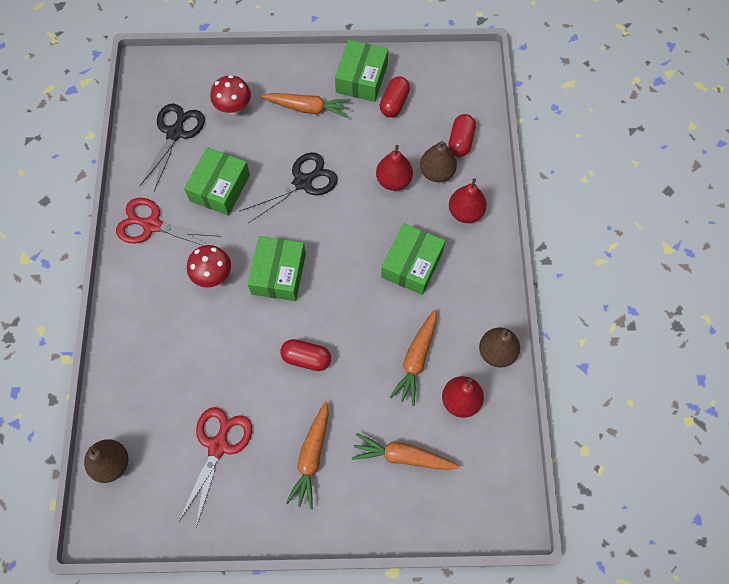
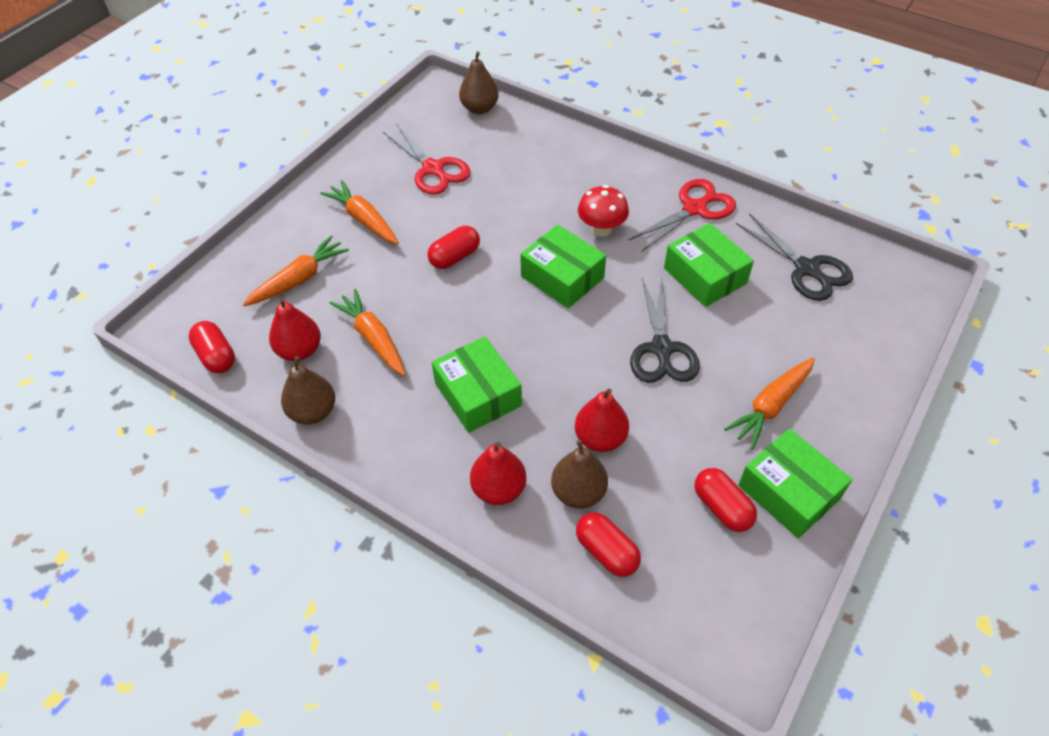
camera: 125 degrees right, 15 degrees down
red mushroom [210,75,251,114] -> none
none -> red capsule [189,321,235,373]

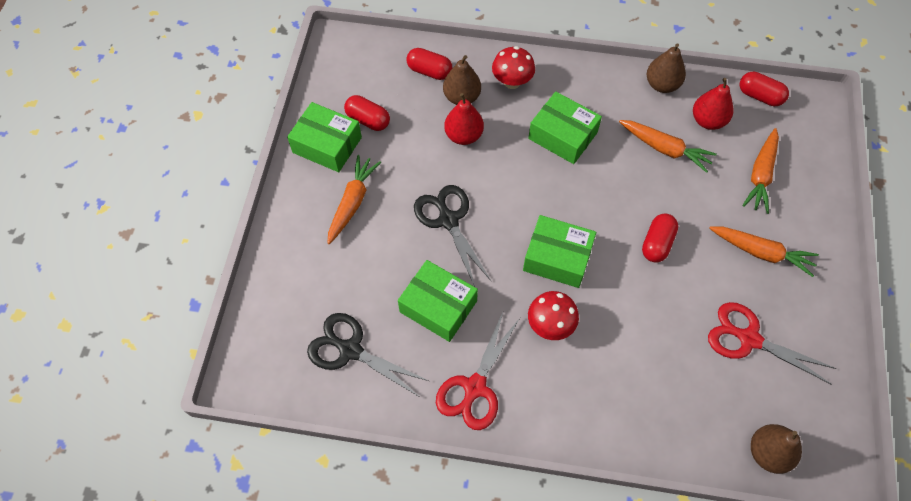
camera: 155 degrees right, 10 degrees up
red pear [470,442,526,505] -> red mushroom [492,46,535,89]

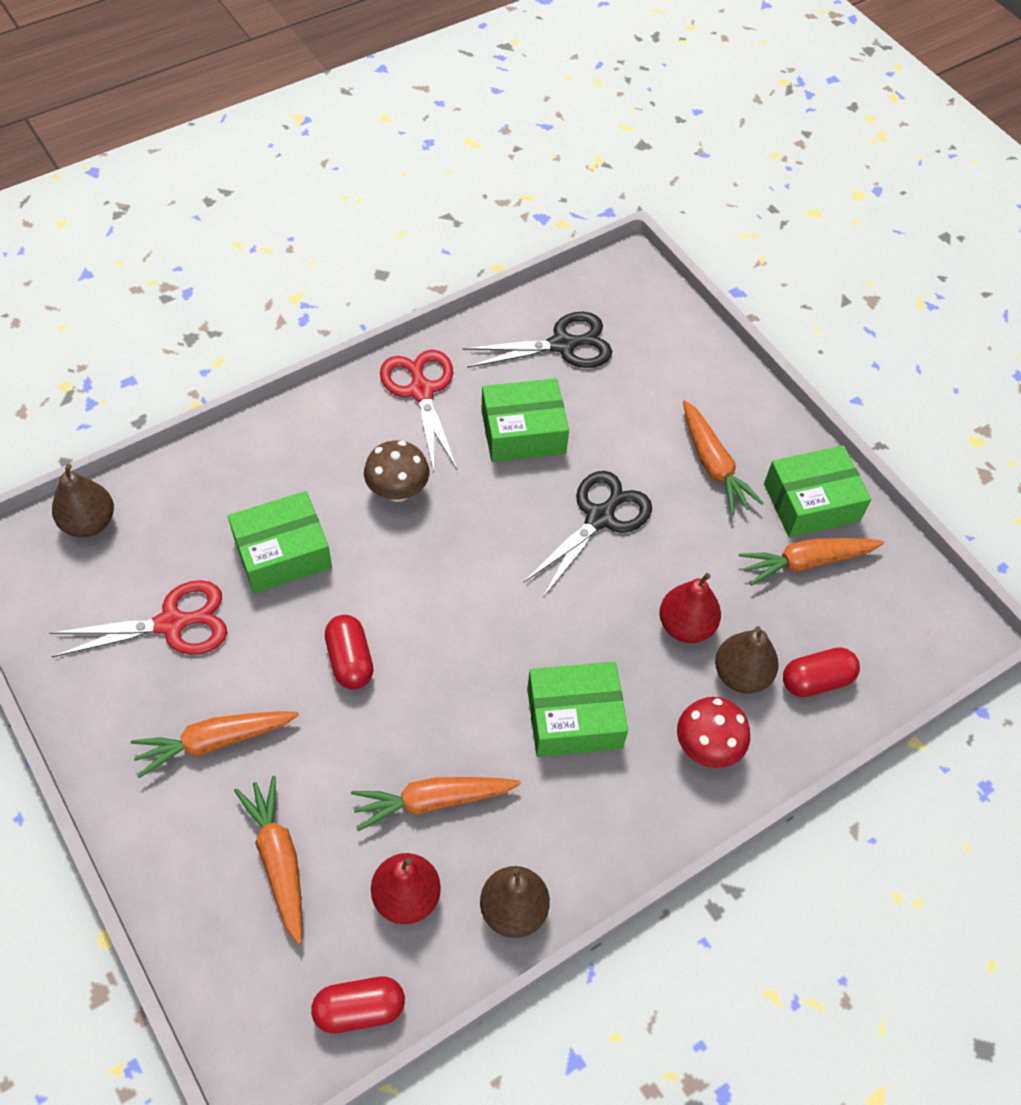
camera: 135 degrees right, 5 degrees down
red capsule [344,95,390,131] -> orange carrot [739,538,884,586]
black scissors [414,185,491,287] -> black scissors turned 75 degrees counterclockwise [523,471,652,597]
green box [523,215,596,288] -> green box moved to [228,491,332,593]
red mushroom [528,291,579,340] -> brown mushroom [364,441,429,502]

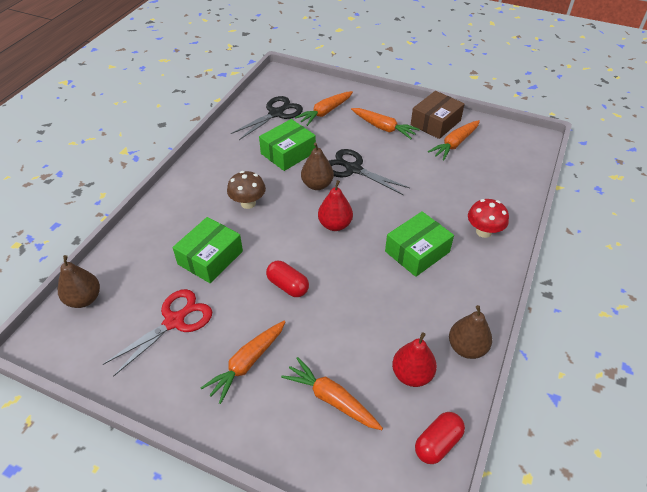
camera: 30 degrees left, 10 degrees down
orange carrot [351,777,521,831] -> orange carrot moved to [295,91,353,126]
red scissors [380,350,457,471] -> none
black scissors [523,471,652,597] -> black scissors turned 60 degrees counterclockwise [329,149,410,195]
red pear [659,573,721,643] -> red pear moved to [318,180,353,231]
brown pear [715,626,779,694] -> brown pear moved to [301,143,334,190]
green box [764,445,871,538] -> brown box [411,91,465,139]
red capsule [783,648,860,697] -> none

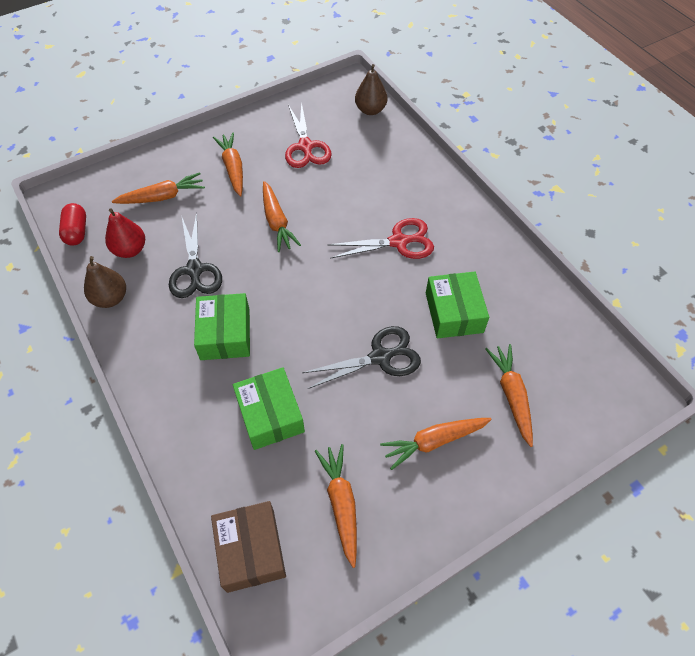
camera: 125 degrees right, 10 degrees up
green box [172,217,243,283] -> green box moved to [233,367,305,450]
brown mushroom [227,171,266,209] -> red scissors [327,218,434,259]
black scissors [231,96,303,140] -> black scissors moved to [169,212,222,298]
red capsule [266,261,309,297] -> orange carrot [263,181,301,252]
brown pear [301,143,334,190] -> none
red pear [318,180,353,231] -> none
brown box [411,91,465,139] -> brown box moved to [211,501,286,593]
red mushroom [468,199,509,238] -> none

